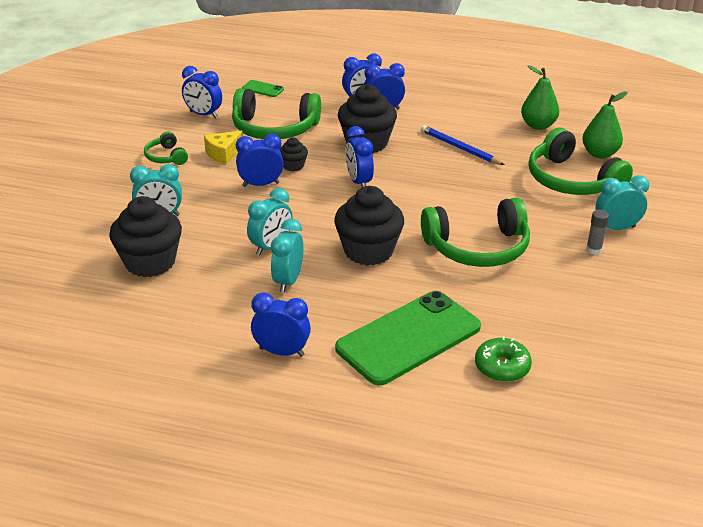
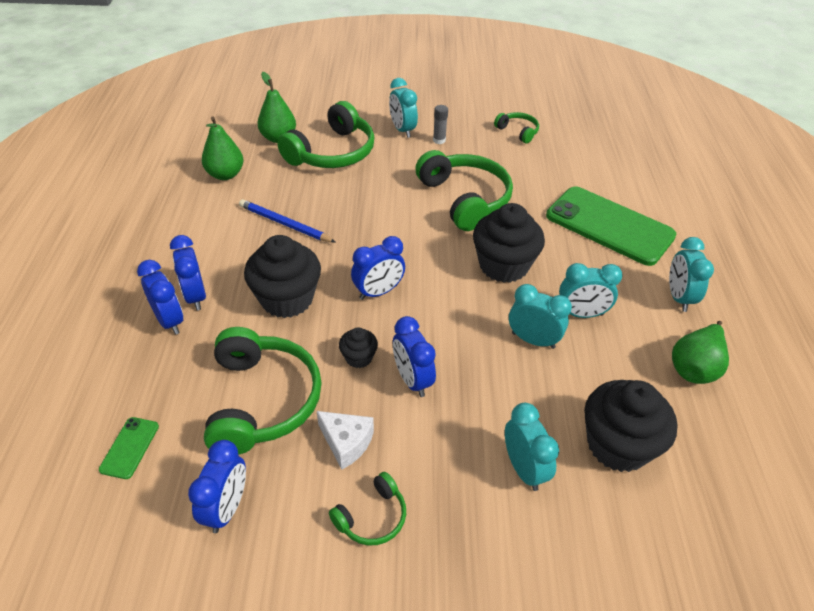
camera: 105 degrees left, 10 degrees up
yellow cheese [204,131,243,165] -> white cheese [317,411,374,470]
blue clock [251,292,311,357] -> turquoise clock [669,237,714,312]
blue pencil [421,125,505,165] -> blue pencil turned 90 degrees clockwise [239,199,335,242]
green donut [475,336,532,382] -> none
none -> green headphones [494,112,539,143]
none -> green pear [672,321,729,384]

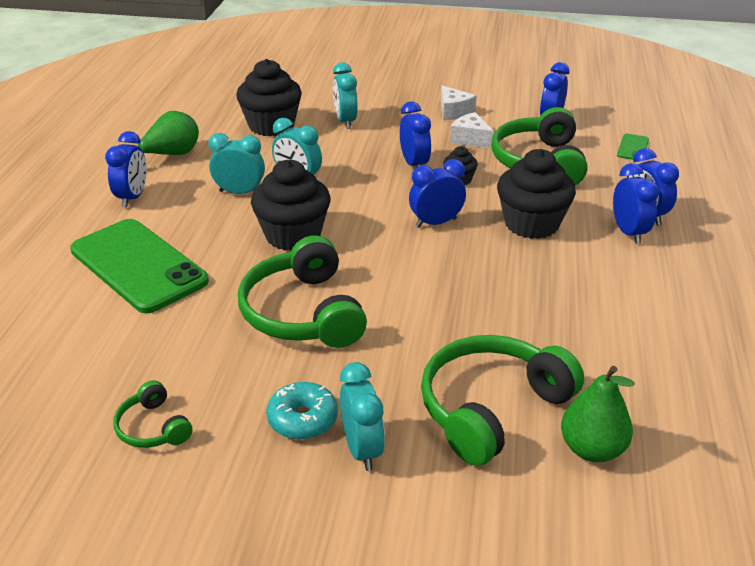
camera: 170 degrees left, 10 degrees down
green pear [202,117,243,180] -> none
blue pencil [239,199,335,242] -> none
green headphones [329,472,406,546] -> white cheese [441,86,477,120]
grey glue stick [433,105,448,144] -> turquoise donut [266,382,338,440]
turquoise clock [669,237,714,312] -> blue clock [105,131,147,208]

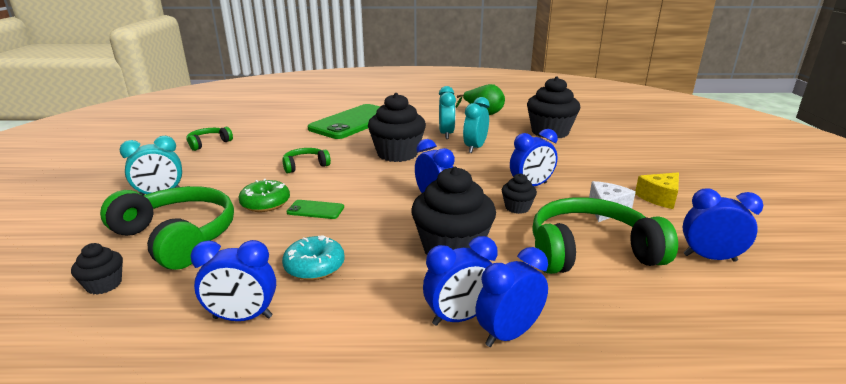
camera: 80 degrees right, 10 degrees down
blue clock [105,131,147,208] -> blue clock moved to [190,240,276,321]
green headphones [238,235,367,348] -> green headphones [282,148,331,173], size x0.49
turquoise donut [266,382,338,440] -> turquoise donut moved to [282,235,345,280]
turquoise clock [333,63,358,129] -> none
white cheese [441,86,477,120] -> yellow cheese [635,172,679,209]
green pear [561,366,635,462] -> black cupcake [71,243,123,295]
green phone [617,134,649,160] -> green phone moved to [287,200,344,219]
none -> green donut [238,179,290,212]

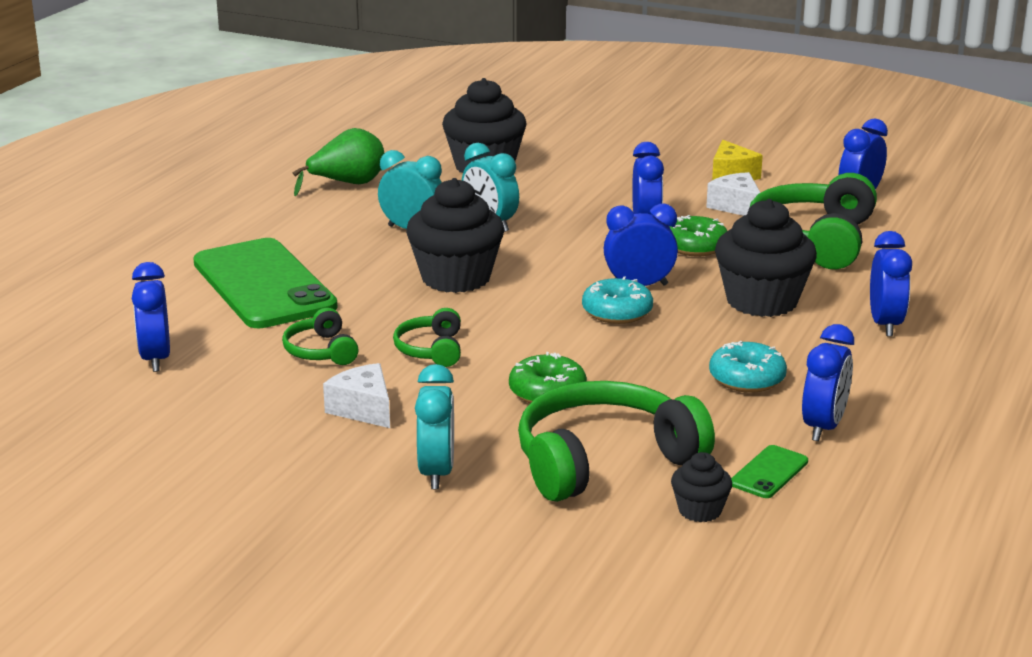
camera: 65 degrees left, 0 degrees up
green headphones [186,127,233,151] -> green headphones moved to [282,308,359,365]
green phone [287,200,344,219] -> green phone moved to [731,445,808,498]
blue clock [476,247,548,347] -> blue clock moved to [132,262,170,372]
black cupcake [502,173,537,214] -> green donut [669,215,727,256]
none -> white cheese [323,363,390,428]
none -> turquoise donut [582,277,653,324]

